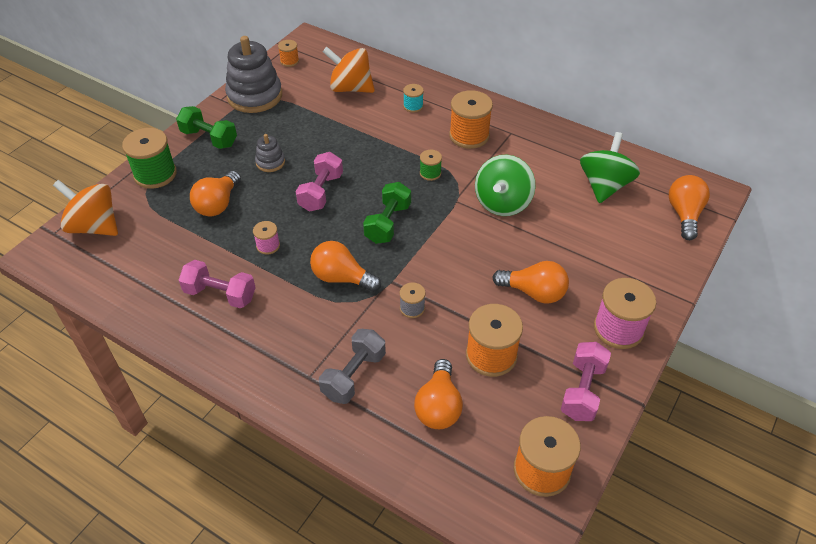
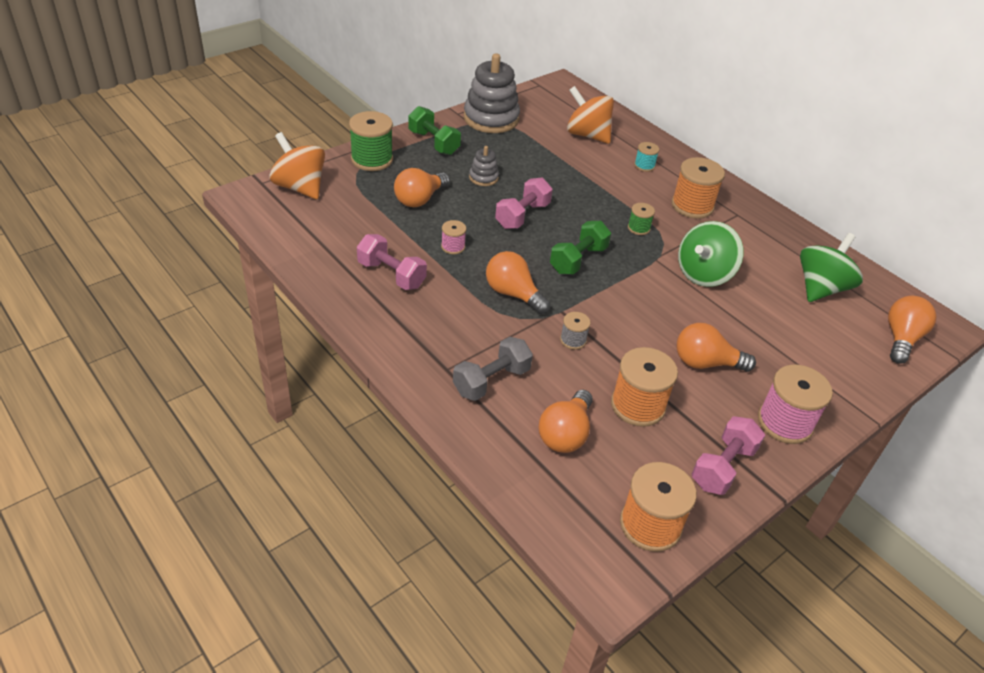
camera: 15 degrees right, 5 degrees down
orange spool [278,40,299,67] -> none
orange light bulb [492,261,569,304] -> orange light bulb turned 150 degrees clockwise [677,323,756,372]

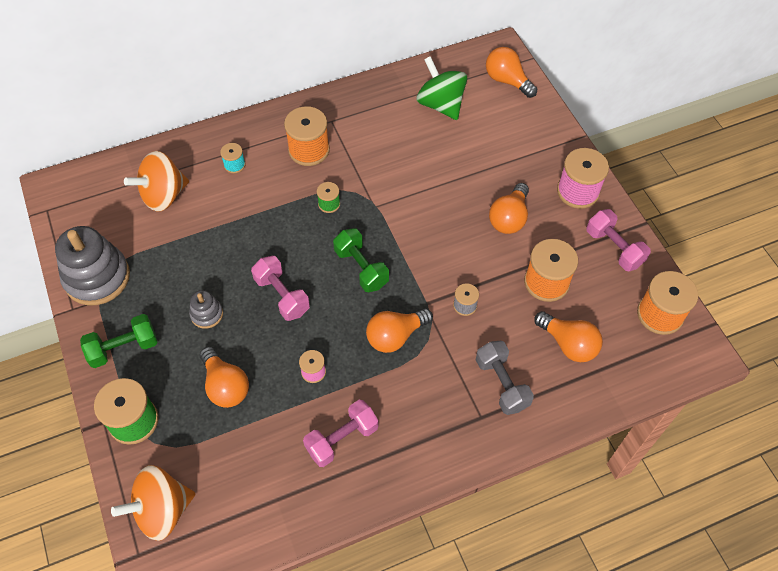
camera: 70 degrees left, 15 degrees up
green spinning top [678,221,743,287] -> none

